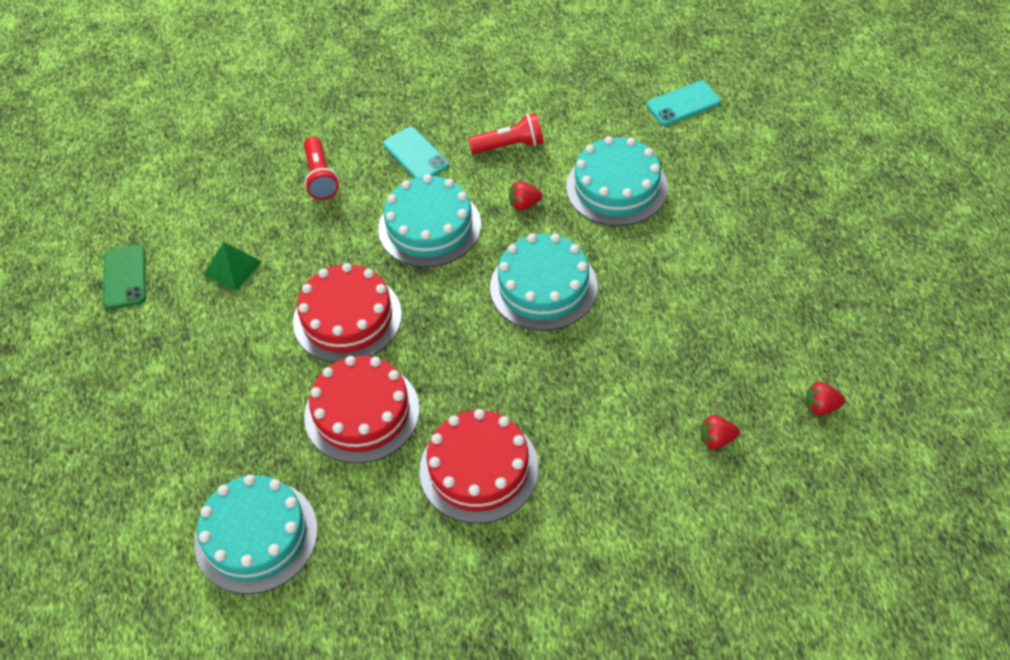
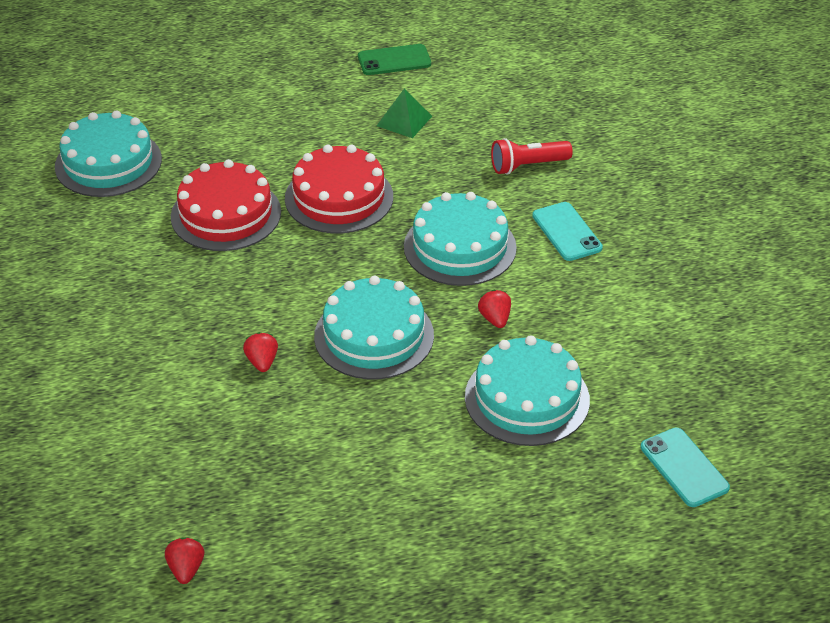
camera: 85 degrees right, 10 degrees down
turquoise phone [383,127,449,178] -> turquoise phone turned 75 degrees counterclockwise [532,202,603,261]
red cake [419,409,539,523] -> none
red flashlight [468,113,544,154] -> none
red strawberry [700,415,740,449] -> red strawberry moved to [243,332,278,372]

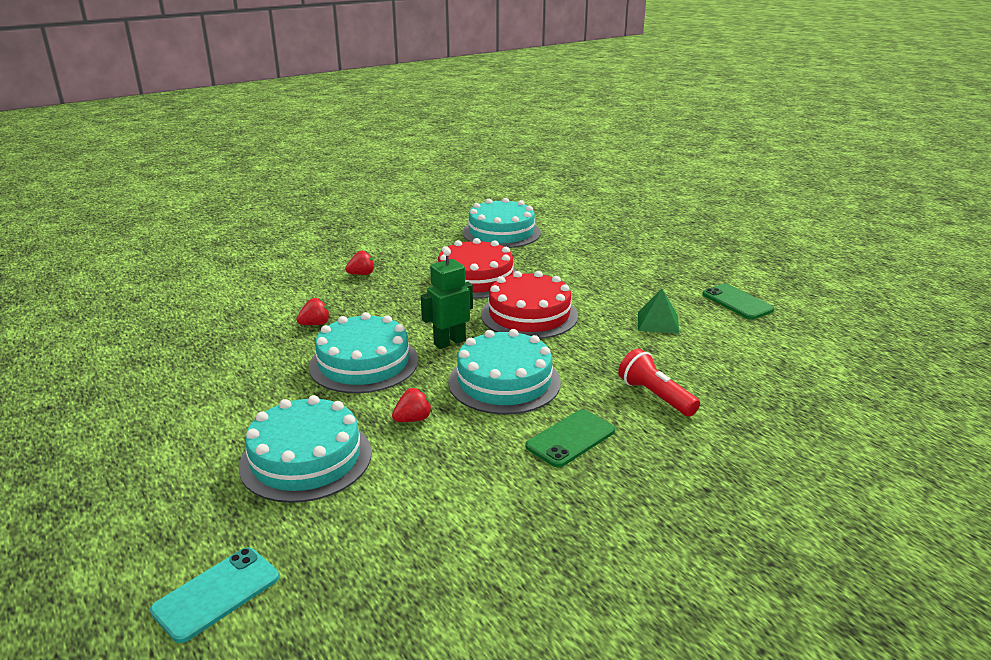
camera: 70 degrees right, 15 degrees down
red strawberry [165,537,204,584] -> red strawberry moved to [345,251,374,275]
turquoise phone [532,202,603,261] -> green phone [525,409,615,467]
none -> green robot [421,248,473,349]

